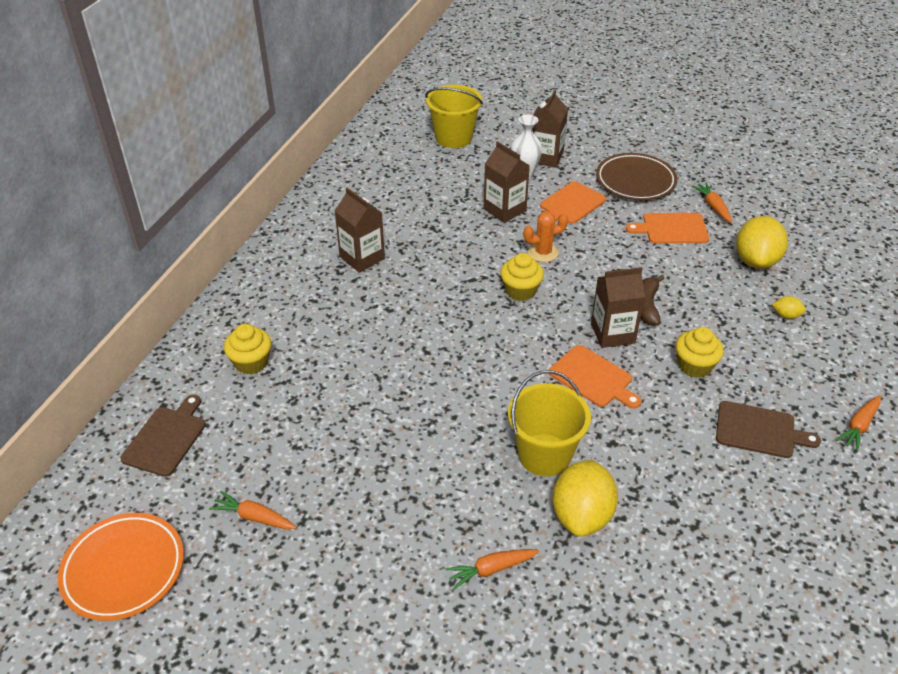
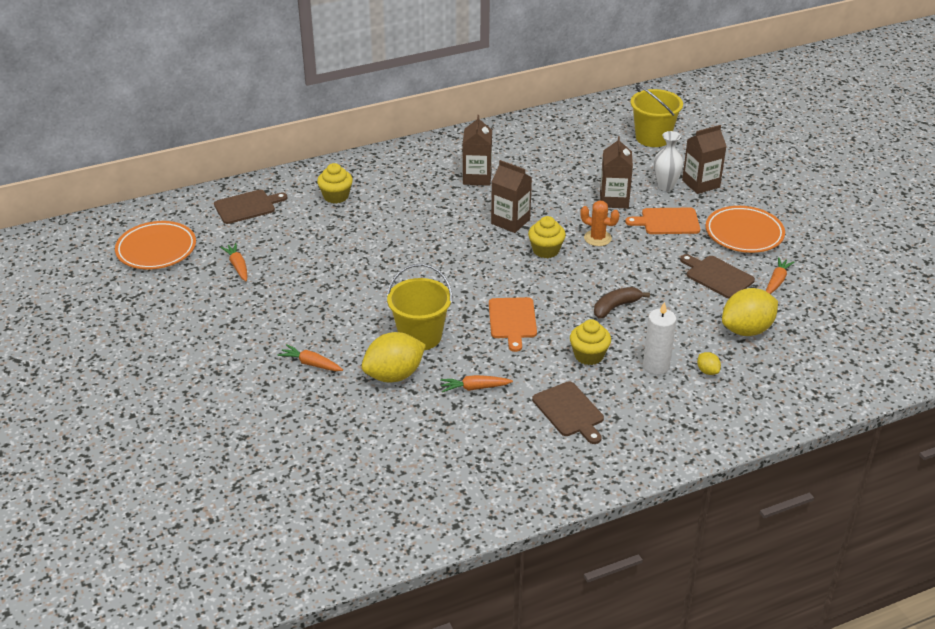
camera: 45 degrees right, 5 degrees down
brown carton [591,267,645,348] -> brown carton moved to [491,160,532,233]
brown plate [596,153,678,200] -> orange plate [705,206,785,253]
orange cutting board [626,213,709,244] -> brown cutting board [680,254,755,299]
orange carrot [836,395,881,451] -> orange carrot moved to [440,375,513,392]
none -> white candle [643,302,676,375]

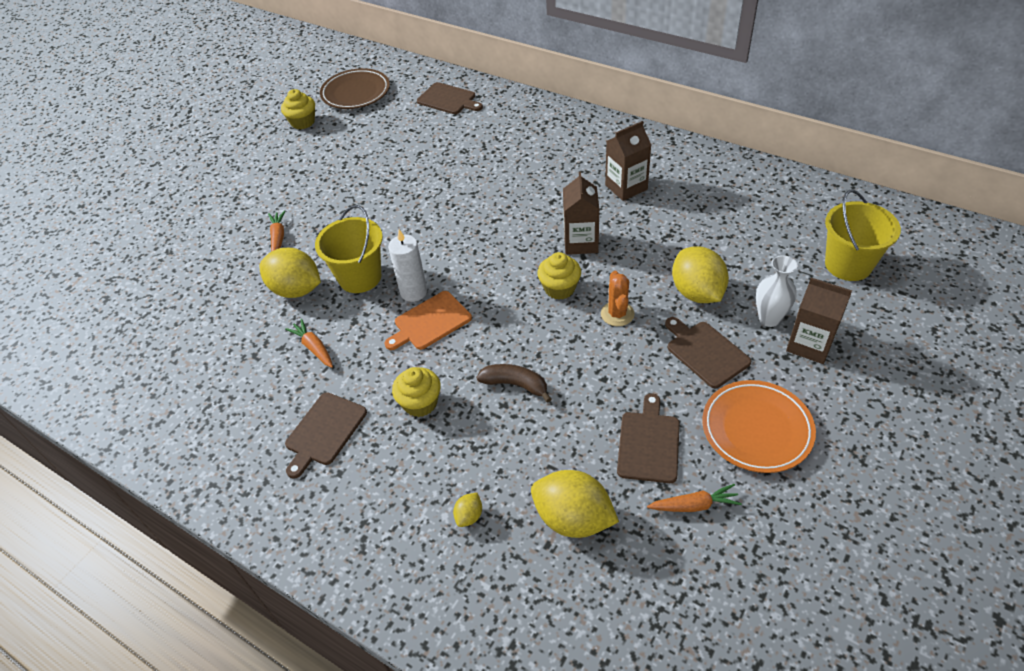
camera: 60 degrees right, 10 degrees up
orange plate [115,221,196,269] -> brown plate [320,68,390,109]
orange carrot [220,243,247,281] -> none
yellow cupcake [317,163,353,203] -> yellow cupcake moved to [281,89,315,129]
brown carton [600,136,633,208] -> yellow lemon [672,246,729,303]
orange cutting board [625,207,700,234] -> brown cutting board [665,317,751,388]
white candle [643,302,676,375] -> white candle moved to [388,229,427,302]

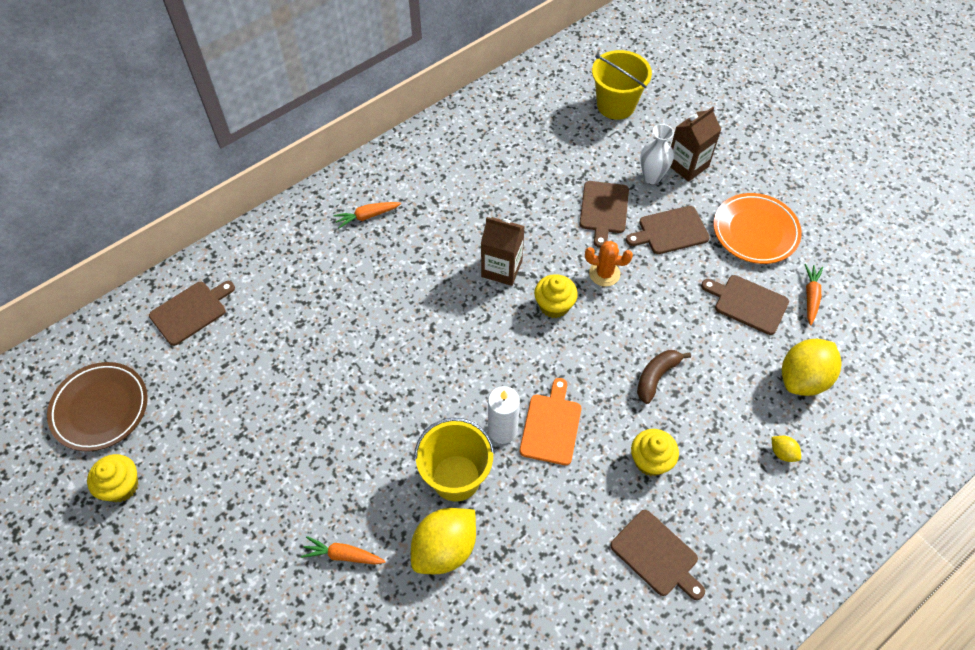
camera: 75 degrees left, 10 degrees up
orange carrot [285,319,333,368] -> orange carrot moved to [333,202,401,229]
orange cutting board [385,291,472,350] -> orange cutting board turned 150 degrees counterclockwise [520,378,581,465]
brown carton [605,121,651,201] -> none
yellow lemon [672,246,729,303] -> brown cutting board [579,181,629,248]

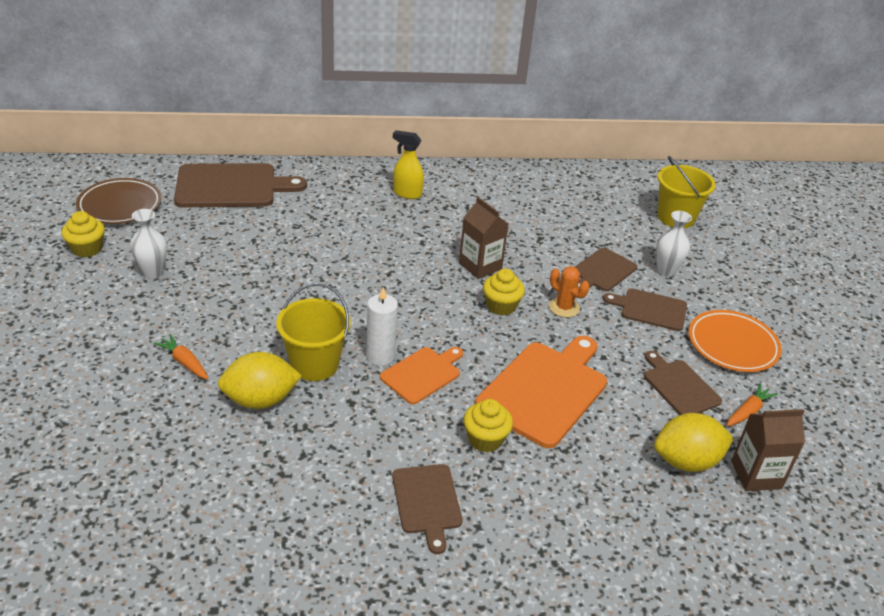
camera: 30 degrees right, 20 degrees down
brown cutting board [149,281,235,346] -> brown cutting board [174,163,307,207], size x1.75
orange carrot [333,202,401,229] -> yellow spray bottle [393,130,424,199]
brown banana [637,350,691,404] -> orange cutting board [475,336,607,448]
brown carton [671,107,721,182] -> brown carton moved to [731,409,805,491]
yellow lemon [771,436,801,462] -> none
none -> white vase [130,209,167,279]

